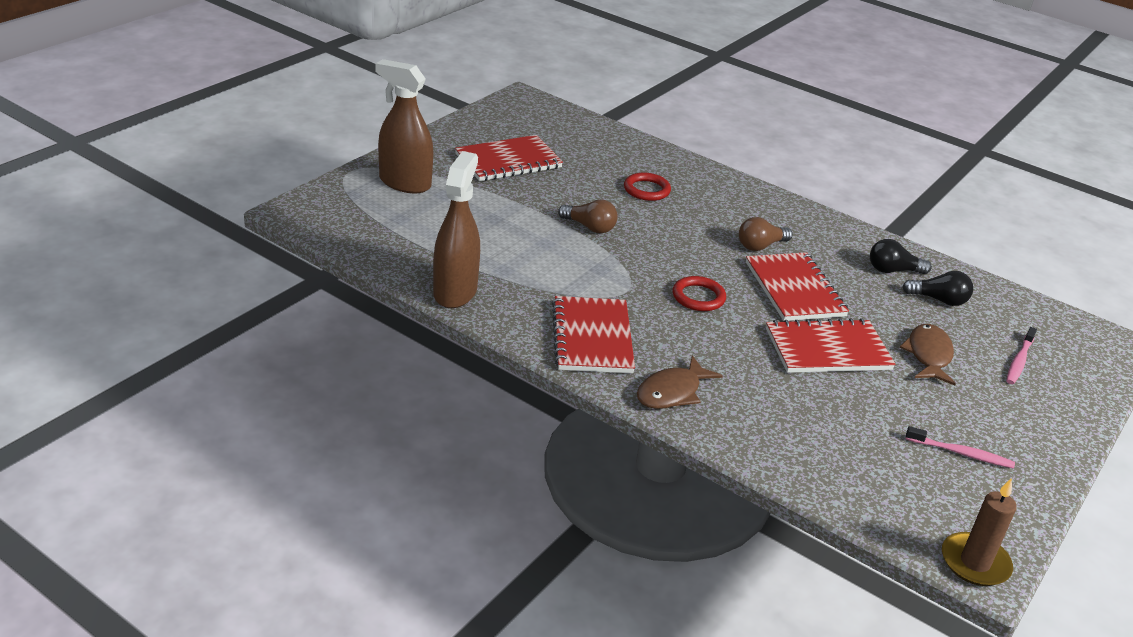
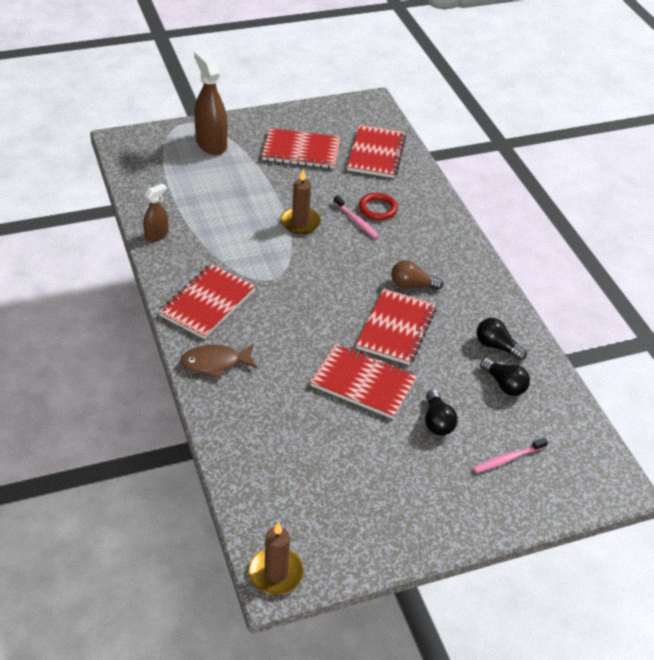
camera: 35 degrees right, 10 degrees up
brown spray bottle [433,151,480,308] -> brown spray bottle [143,184,168,242], size x0.55
brown light bulb [558,199,618,234] -> brown candle [280,169,321,234]
red ring [673,276,726,311] -> none
brown fish [900,324,956,385] -> black light bulb [425,390,458,436]
pink toothbrush [905,426,1015,469] -> pink toothbrush moved to [334,195,379,239]
none -> red notebook [347,125,406,178]

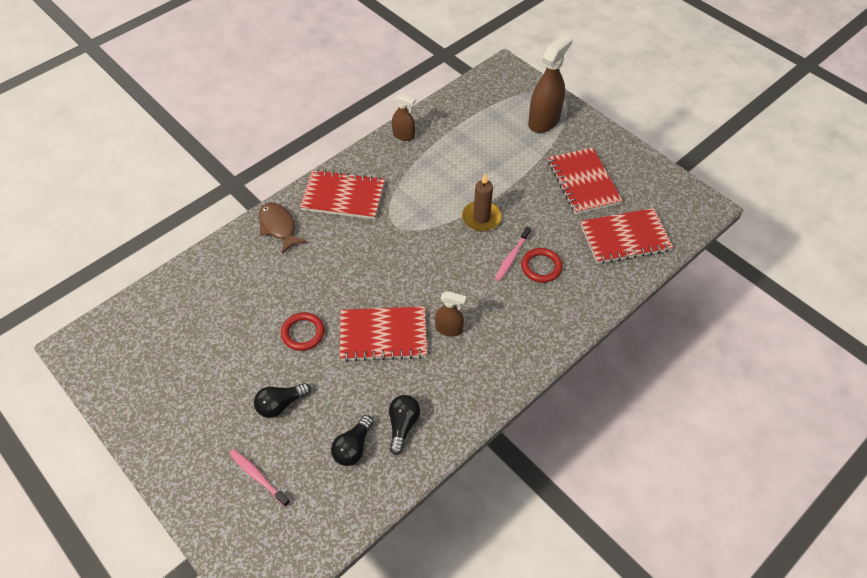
camera: 70 degrees right, 10 degrees up
brown candle [249,522,304,595] -> none
red notebook [310,344,417,419] -> red ring [281,312,324,351]
brown light bulb [391,260,444,290] -> brown spray bottle [435,291,466,336]

